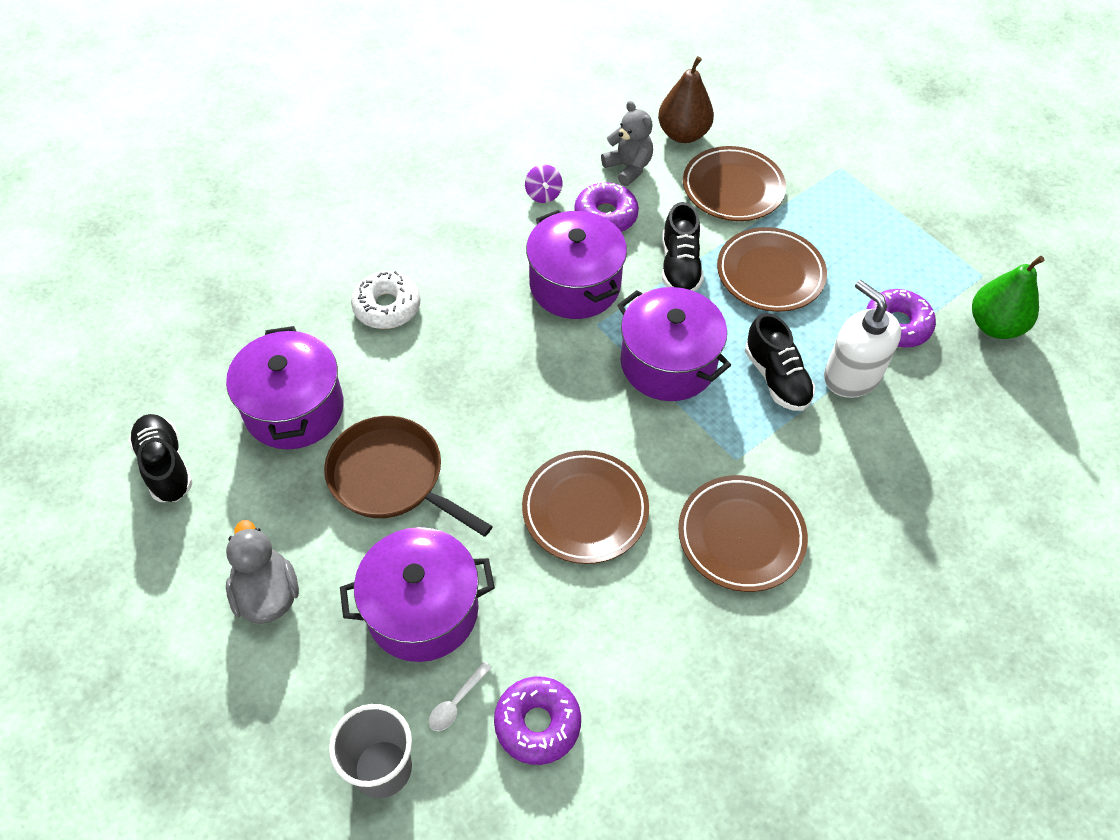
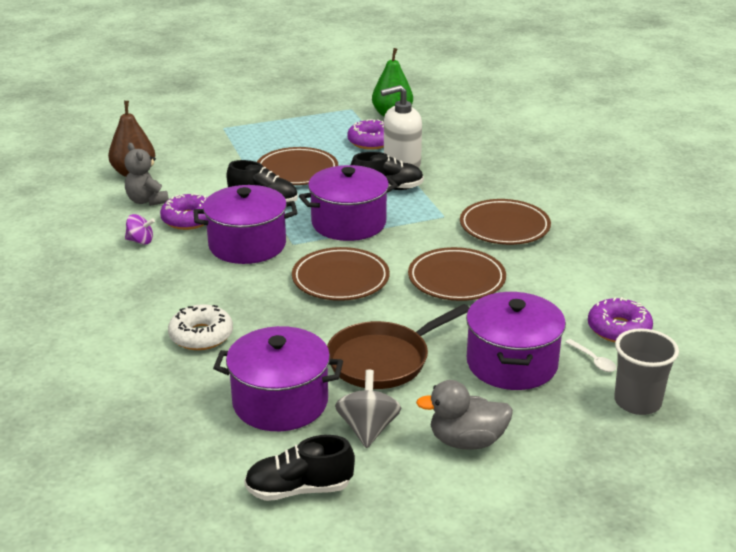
camera: 70 degrees left, 25 degrees down
grey teddy bear [601,101,653,186] -> grey teddy bear turned 105 degrees counterclockwise [124,143,169,206]
brown plate [683,146,786,221] -> brown plate moved to [292,247,390,301]
none -> grey spinning top [335,370,401,448]

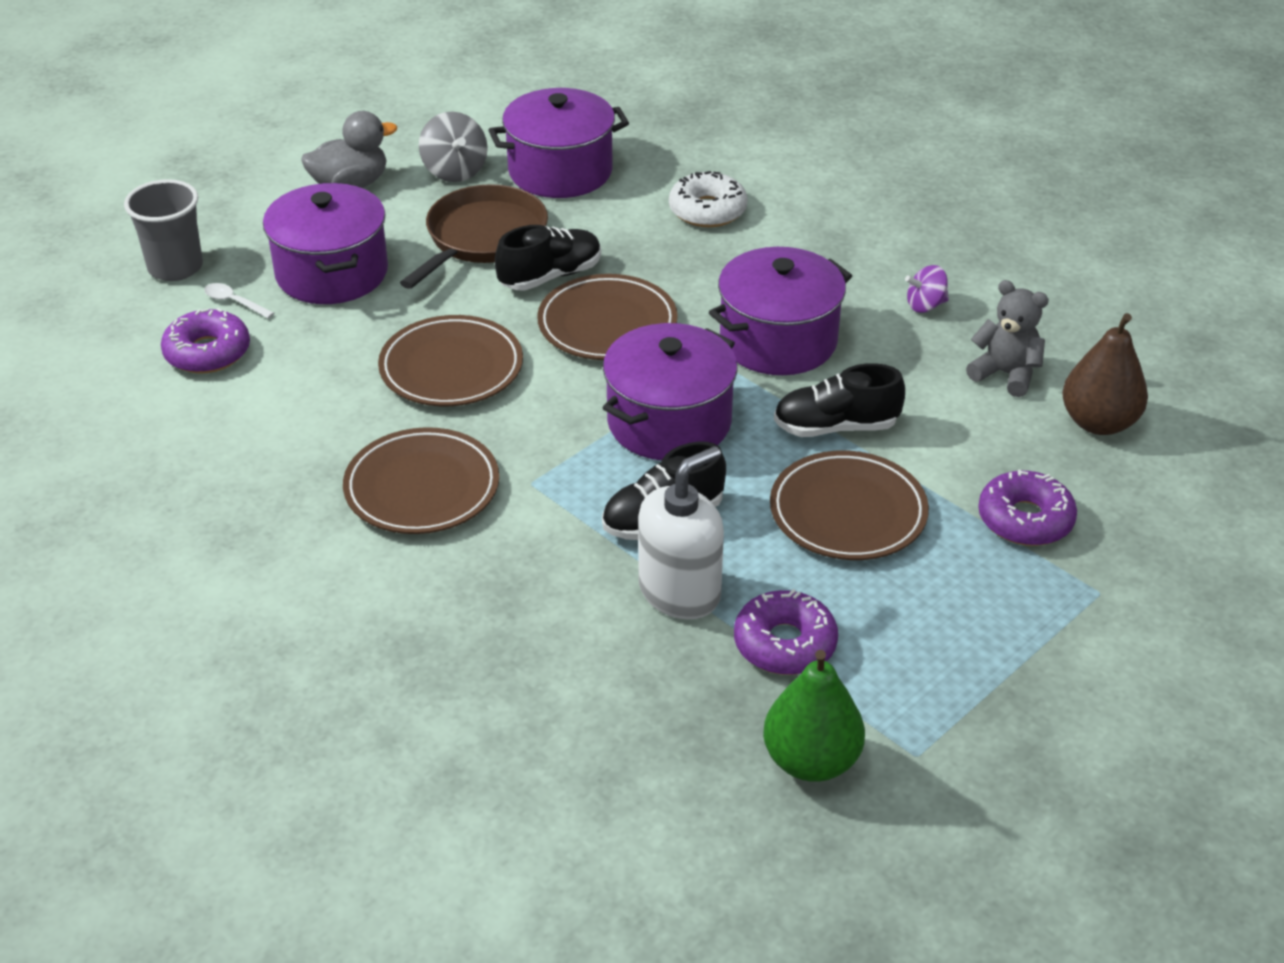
camera: 155 degrees right, 10 degrees up
purple donut [160,193,207,230] -> purple donut moved to [978,469,1077,546]
black shoe [244,435,355,501] -> black shoe moved to [495,225,601,291]

